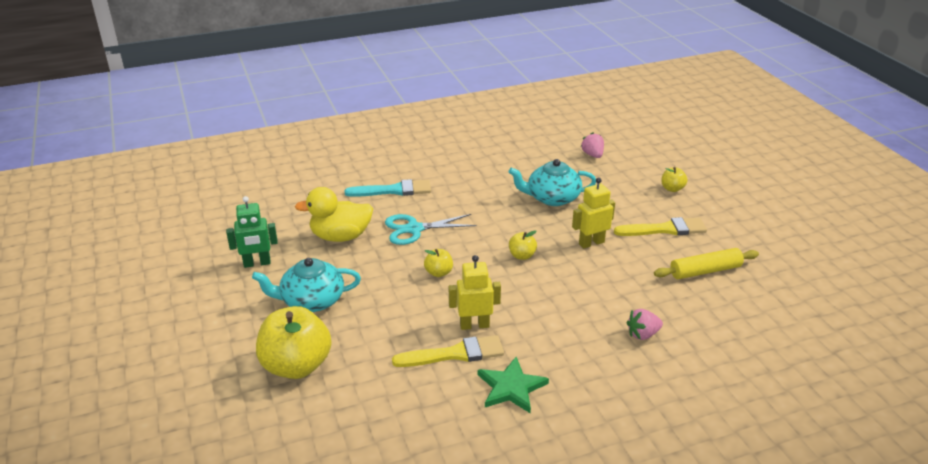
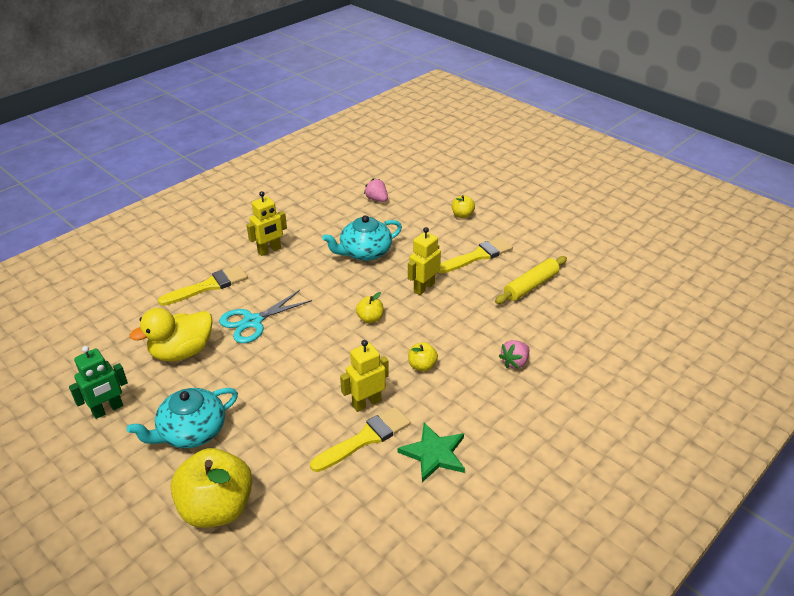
camera: 25 degrees left, 5 degrees up
turquoise brush [345,179,431,197] -> yellow brush [158,266,248,306]
yellow apple [424,249,453,277] -> yellow apple moved to [408,342,438,371]
none -> yellow robot [247,191,287,256]

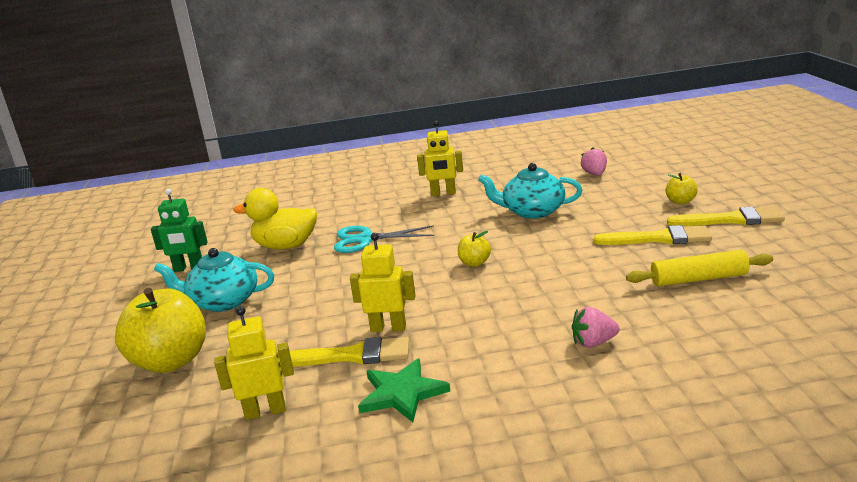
camera: 40 degrees right, 15 degrees down
yellow brush [158,266,248,306] -> yellow brush moved to [667,207,785,226]
yellow robot [408,227,441,295] -> yellow robot moved to [214,306,294,420]
yellow apple [408,342,438,371] -> none

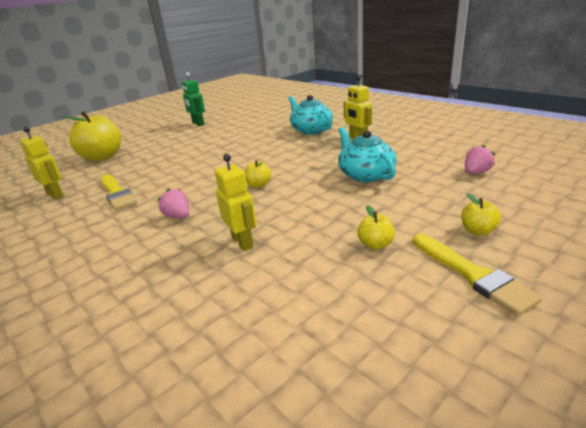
camera: 55 degrees right, 5 degrees up
turquoise teapot [154,248,274,312] -> turquoise teapot moved to [289,95,333,135]
yellow duck [233,188,317,249] -> none
turquoise scissors [334,225,434,253] -> none
yellow robot [350,233,416,332] -> yellow robot moved to [215,154,257,251]
green star [358,358,450,423] -> none
pink strawberry [572,307,620,348] -> pink strawberry moved to [158,188,189,218]
yellow brush [594,225,712,245] -> yellow apple [357,205,395,250]
yellow rolling pin [626,250,773,287] -> none

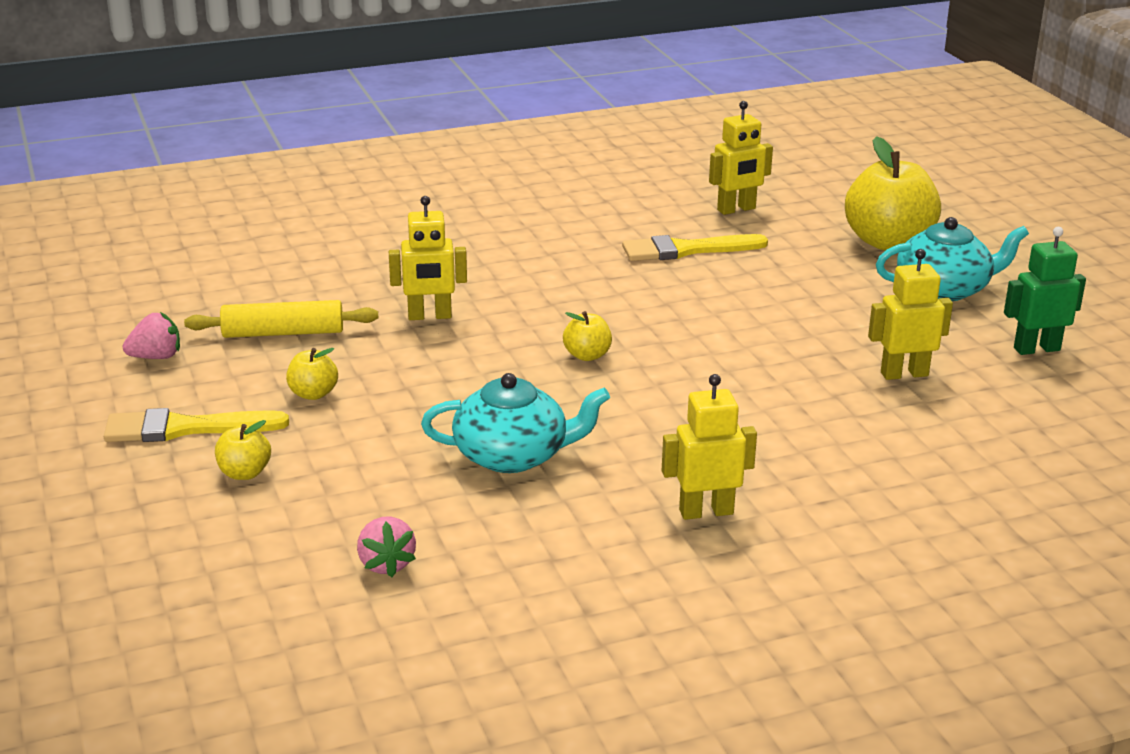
camera: 110 degrees right, 0 degrees up
pink strawberry [158,188,189,218] -> pink strawberry moved to [123,312,180,359]
turquoise teapot [289,95,333,135] -> turquoise teapot moved to [876,217,1029,301]
none -> yellow rolling pin [184,300,378,338]
none -> yellow robot [868,249,953,380]

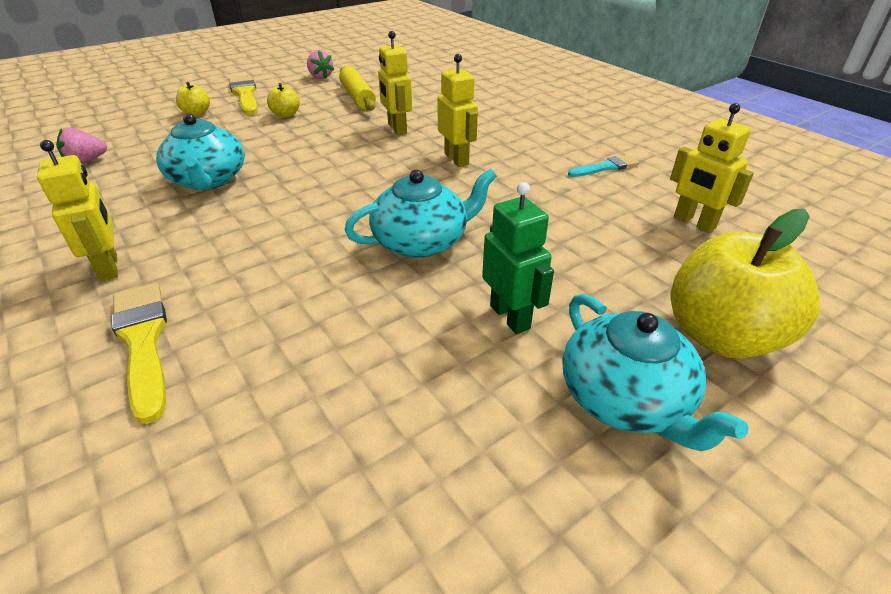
camera: 75 degrees right, 10 degrees up
yellow apple [563,311,612,361] -> none
yellow brush [622,234,768,261] -> yellow brush moved to [111,283,167,424]
yellow robot [868,249,953,380] -> yellow robot moved to [437,54,478,167]
green robot [1004,227,1086,355] -> green robot moved to [482,182,554,334]
none -> turquoise teapot [344,169,497,258]
none -> turquoise brush [568,155,639,177]

